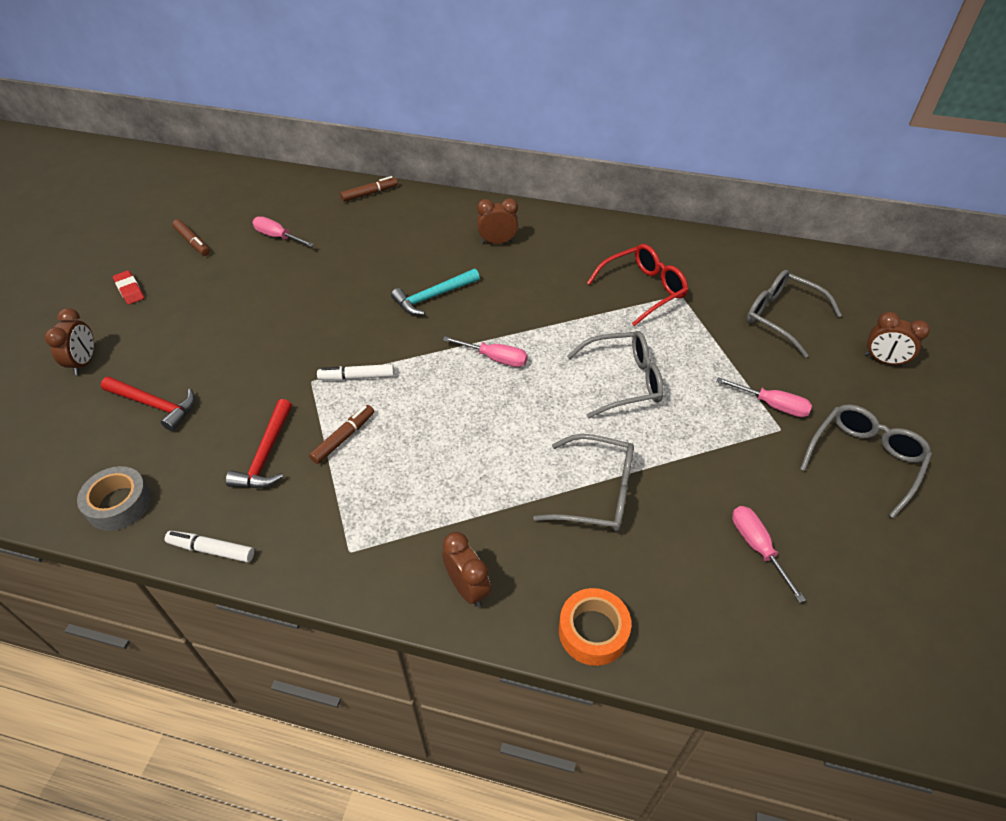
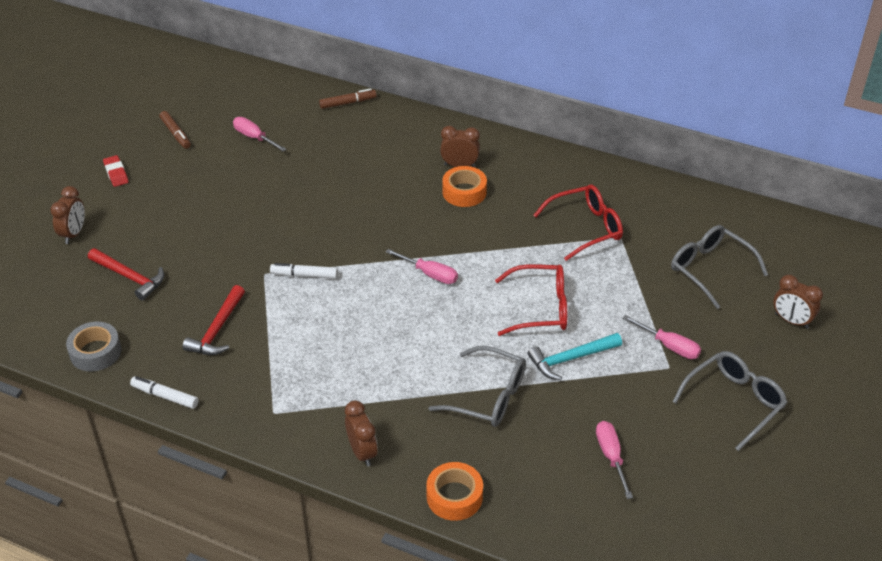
camera: 10 degrees right, 5 degrees down
brown marker [309,405,374,464] -> none
turquoise hammer [391,269,480,315] -> turquoise hammer moved to [527,333,622,380]
grey glasses [567,331,664,418] -> red glasses [495,264,567,336]
none -> orange tape [442,166,487,207]

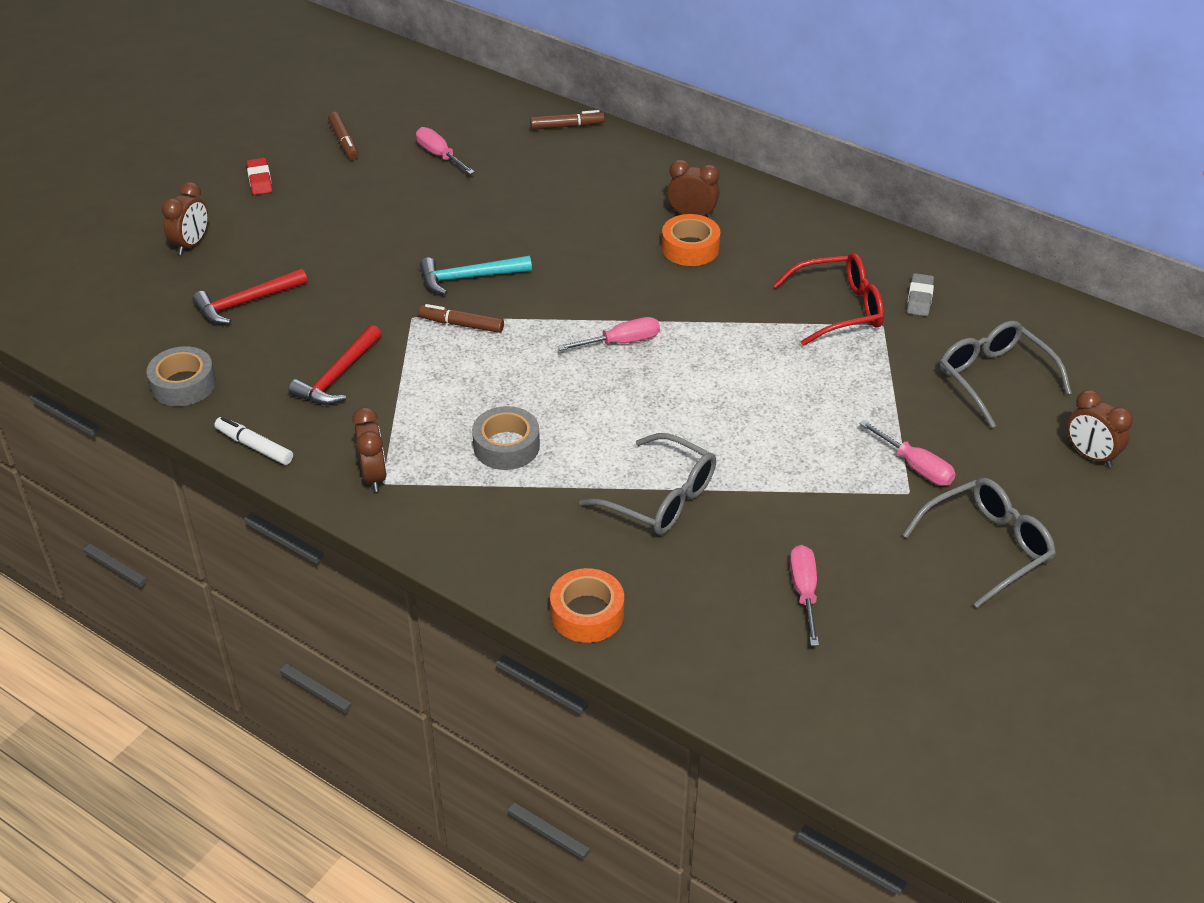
camera: 10 degrees right, 0 degrees up
red hammer [88,248,164,301] -> red hammer turned 105 degrees clockwise [193,268,308,324]
white marker [270,263,338,279] -> brown marker [419,304,504,333]
brown clock [345,400,378,466] -> brown clock moved to [352,407,387,492]
pink screwdriver [386,249,458,284] -> pink screwdriver turned 60 degrees counterclockwise [558,317,660,351]
red glasses [495,264,567,336] -> none
turquoise hammer [527,333,622,380] -> turquoise hammer moved to [420,256,532,295]
none -> grey tape [472,406,540,470]
none -> grey eraser [907,273,934,316]

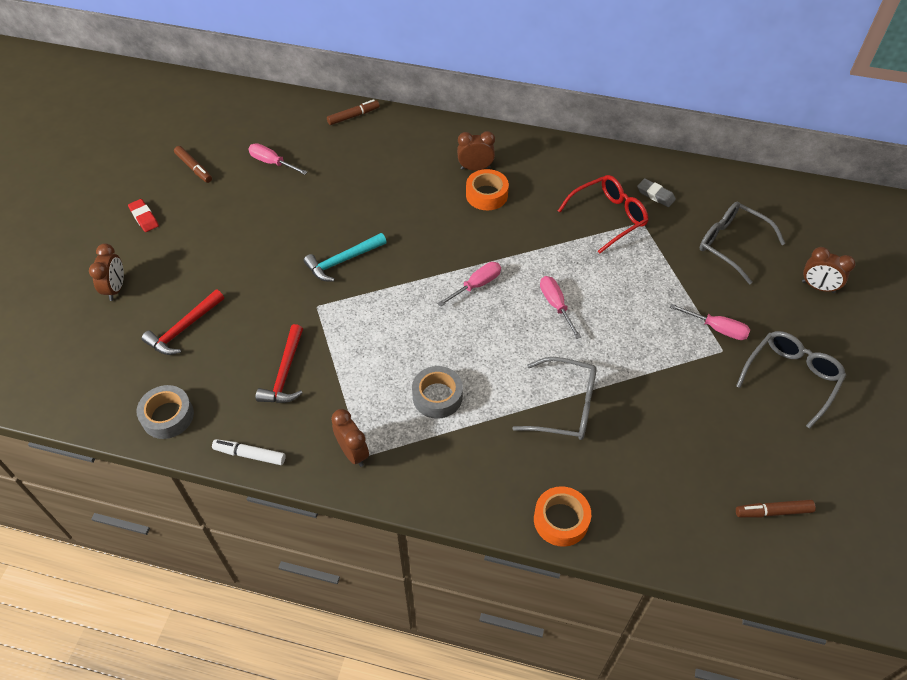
camera: 20 degrees left, 10 degrees up
brown marker [419,304,504,333] -> brown marker moved to [736,500,816,518]
pink screwdriver [790,545,819,646] -> pink screwdriver moved to [540,276,581,339]
grey eraser [907,273,934,316] -> grey eraser turned 45 degrees counterclockwise [637,178,676,207]

